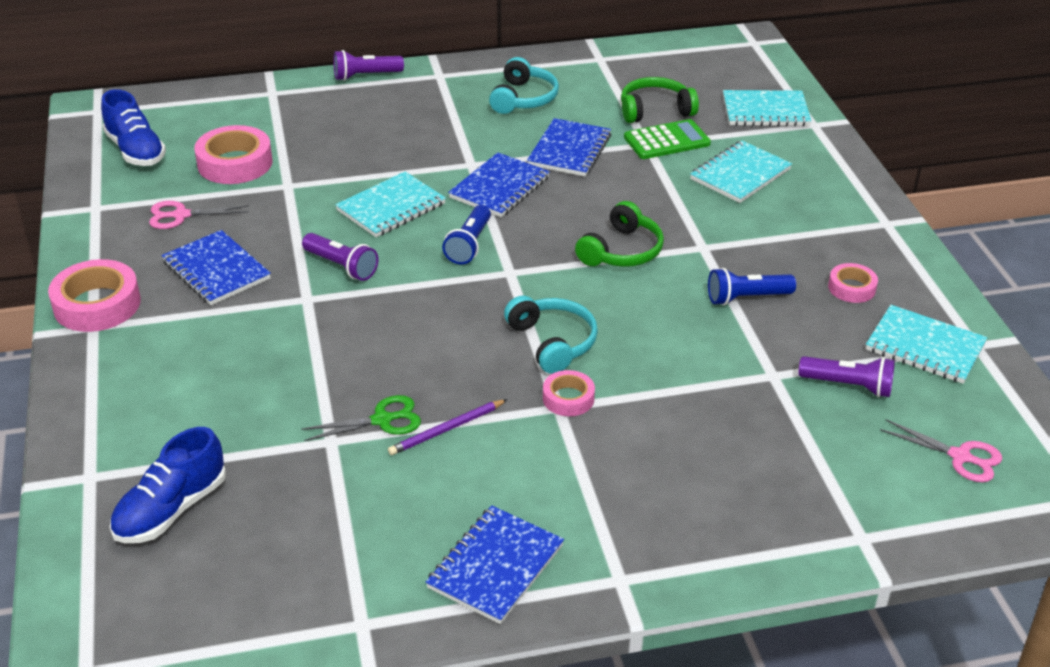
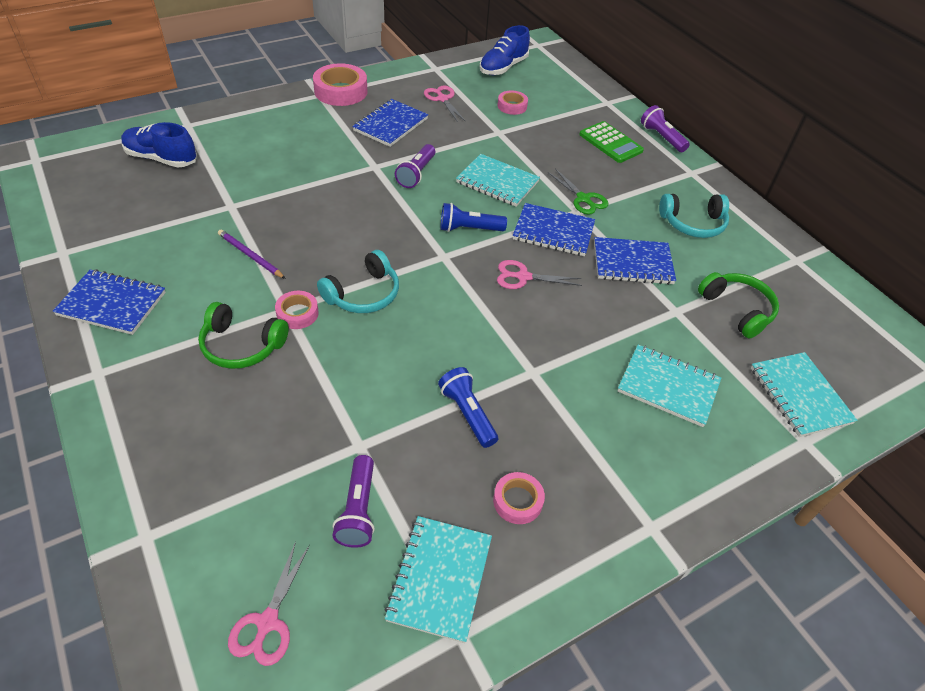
camera: 70 degrees right, 10 degrees up
pink tape [194,125,272,184] -> pink tape [498,90,528,115], size x0.57
green scissors [301,395,421,441] -> green scissors moved to [548,169,608,215]
green headphones [575,201,664,267] -> green headphones moved to [198,302,289,369]
green calculator [624,119,711,159] -> green calculator moved to [579,121,644,163]
none -> pink scissors [497,260,582,289]

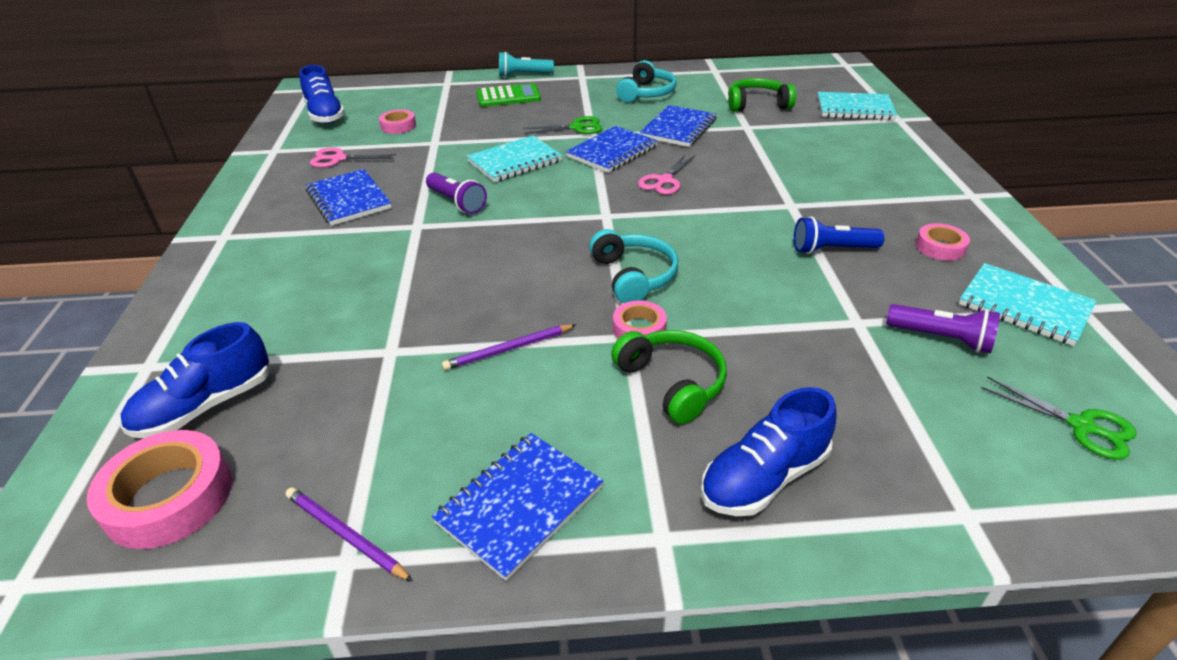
camera: 60 degrees left, 10 degrees down
green headphones [198,302,289,369] -> green headphones turned 75 degrees counterclockwise [611,330,727,424]
pink scissors [228,541,310,666] -> green scissors [981,376,1137,460]
pink tape [313,63,367,106] -> pink tape moved to [87,430,232,549]
blue flashlight [441,203,507,232] -> none
turquoise notebook [618,345,721,427] -> none
purple flashlight [641,105,690,152] -> turquoise flashlight [499,52,554,77]
none -> purple pencil [286,487,413,581]
none -> blue shoe [701,387,837,516]

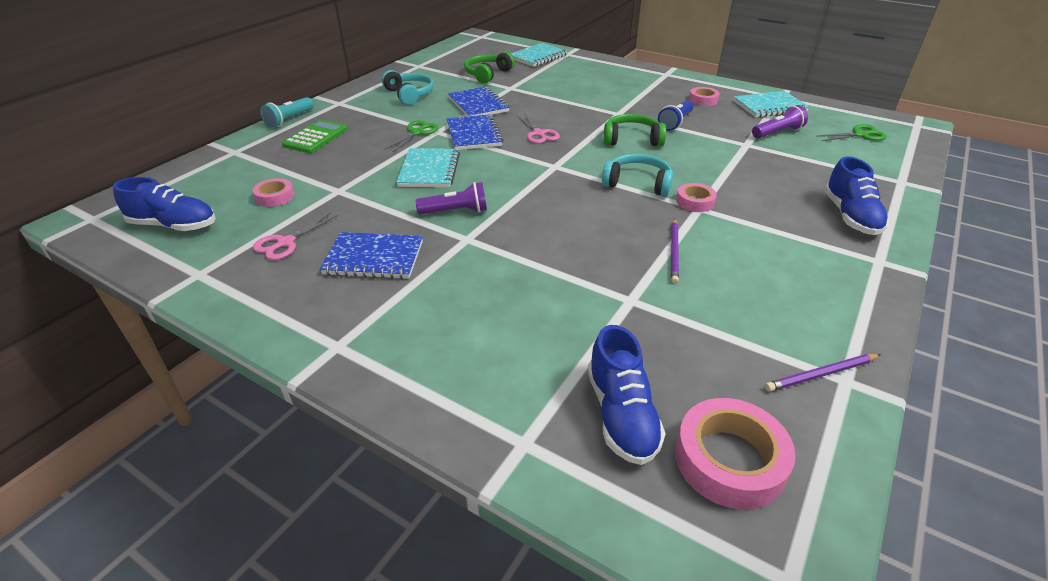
camera: 55 degrees left, 0 degrees up
blue notebook [432,433,604,581] -> none
green headphones [611,330,727,424] -> green headphones moved to [604,114,666,147]

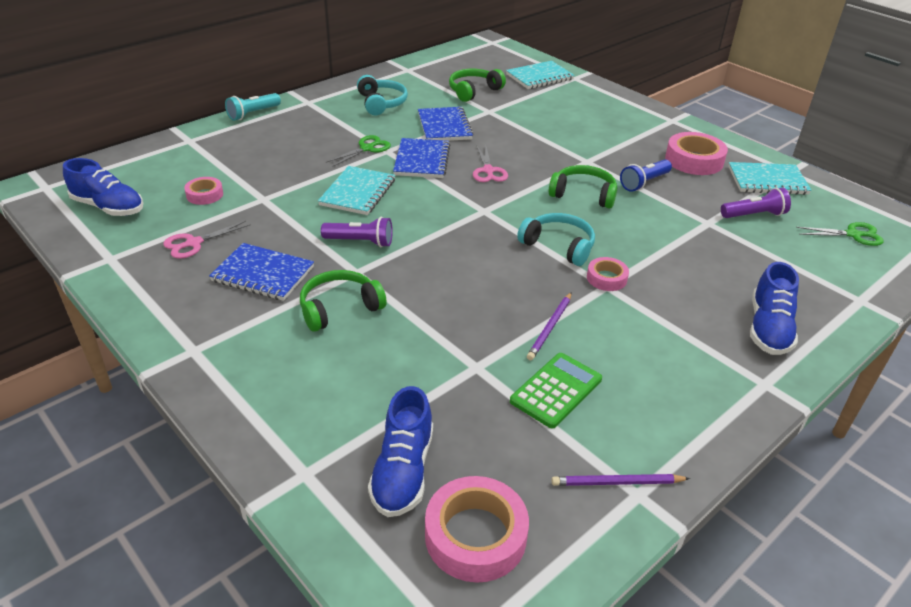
camera: 15 degrees right, 0 degrees up
green calculator [282,120,347,153] -> green calculator moved to [510,353,602,429]
pink tape [689,87,720,106] -> pink tape [665,132,728,175], size x1.77
none -> green headphones [300,270,387,332]

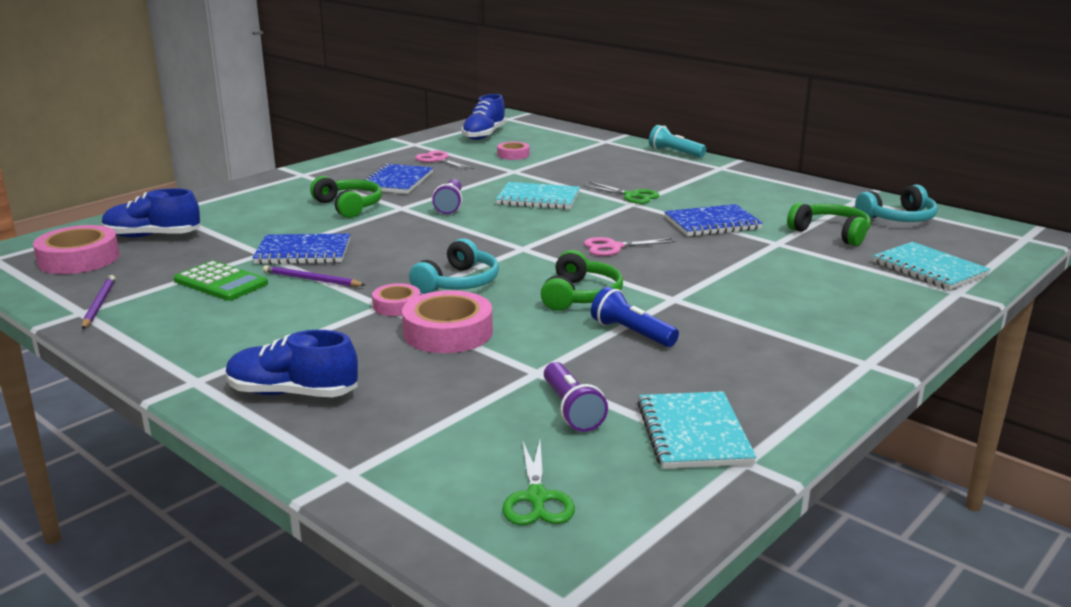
camera: 85 degrees right, 15 degrees down
turquoise headphones [357,75,408,115] -> turquoise headphones moved to [855,185,938,222]
blue notebook [393,138,450,178] -> blue notebook moved to [253,233,350,265]
pink tape [665,132,728,175] -> pink tape moved to [402,290,493,353]

